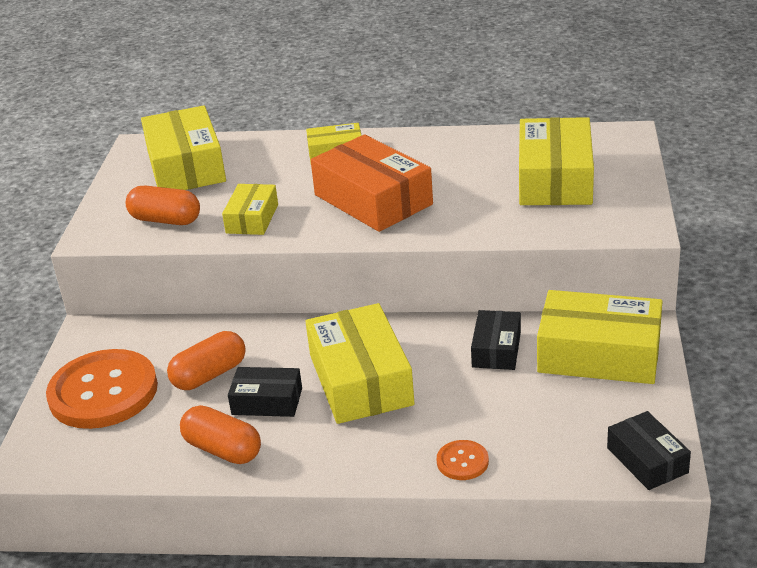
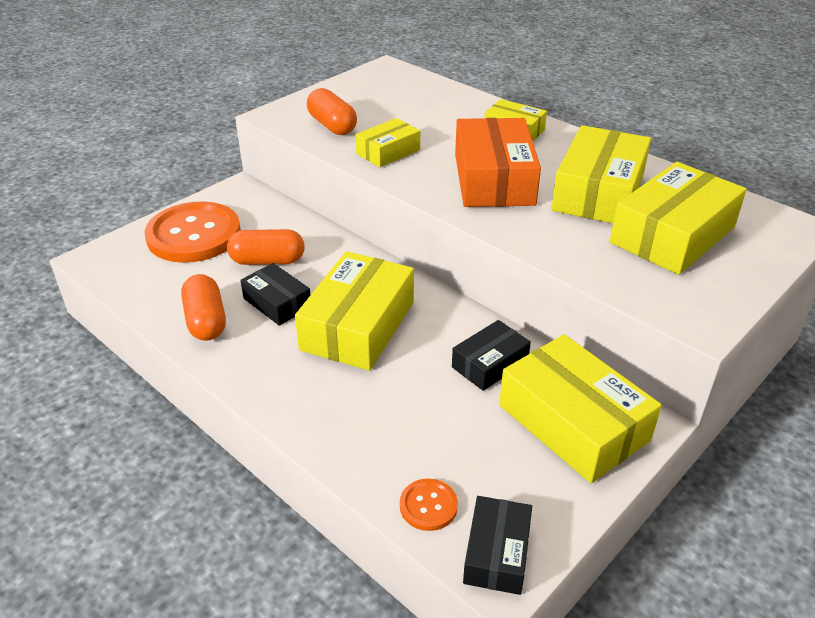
camera: 35 degrees right, 5 degrees up
yellow box [141,106,226,190] -> yellow box moved to [551,125,651,223]
orange button [437,440,489,480] -> orange button moved to [400,479,458,531]

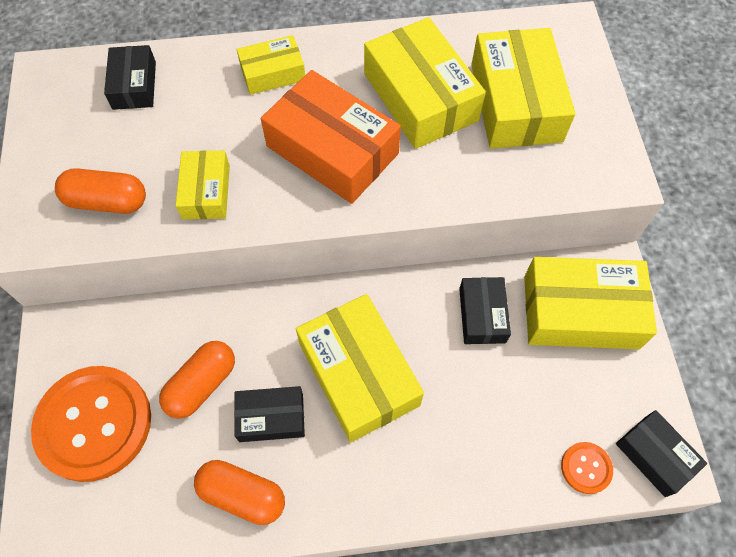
camera: 50 degrees left, 25 degrees up
none -> black box [104,45,156,110]

